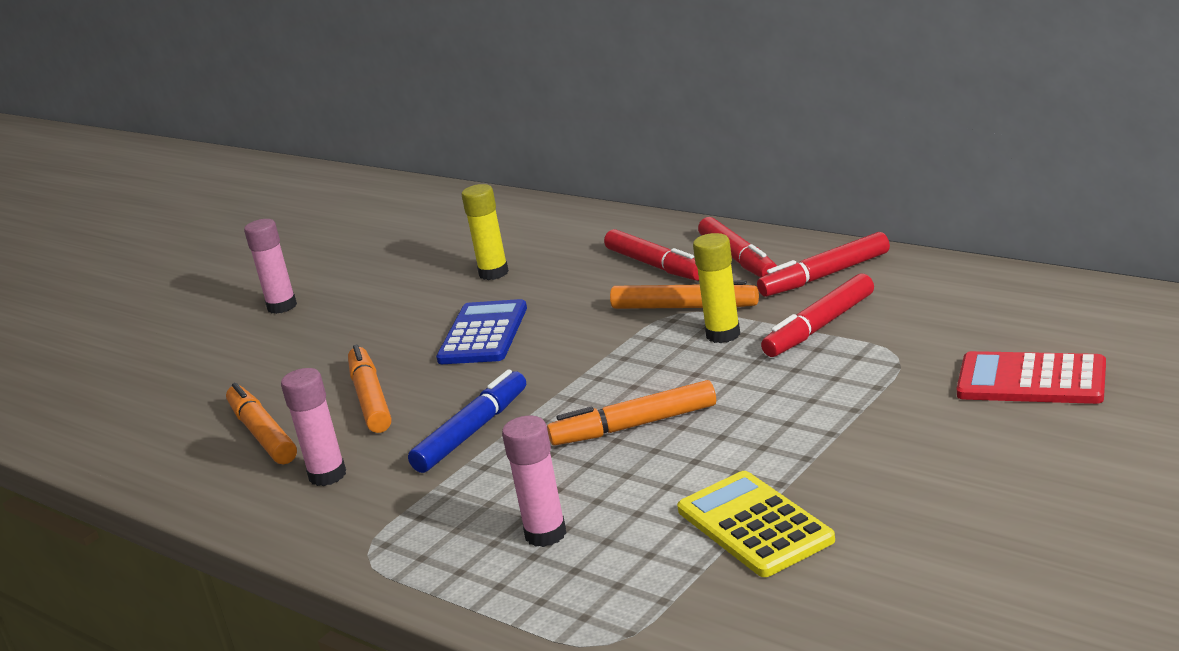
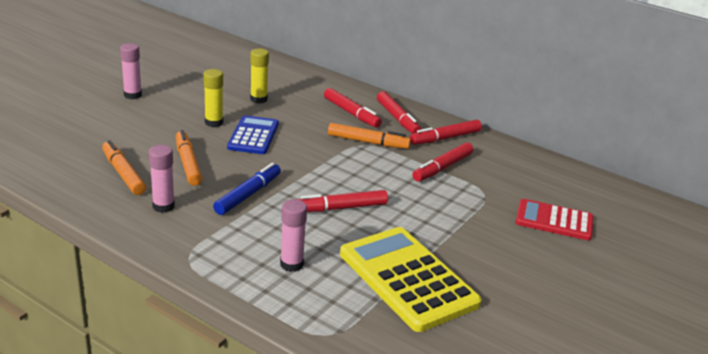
camera: 10 degrees left, 5 degrees up
orange marker [547,380,716,446] -> red marker [297,190,388,212]
yellow calculator [677,471,835,577] -> yellow calculator [340,227,482,332], size x1.64
yellow glue stick [693,233,740,343] -> yellow glue stick moved to [204,69,223,127]

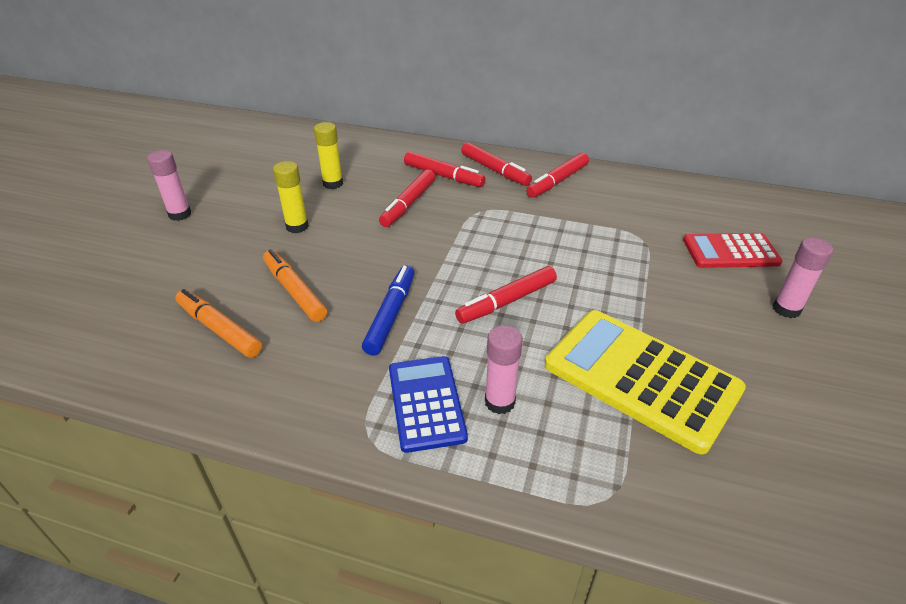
camera: 15 degrees left, 10 degrees up
pink glue stick [149,145,175,213] -> pink glue stick moved to [773,237,833,318]
blue calculator [227,115,279,154] -> blue calculator moved to [389,356,468,453]
orange marker [328,123,411,149] -> none
red marker [412,142,473,182] -> red marker moved to [379,170,435,227]

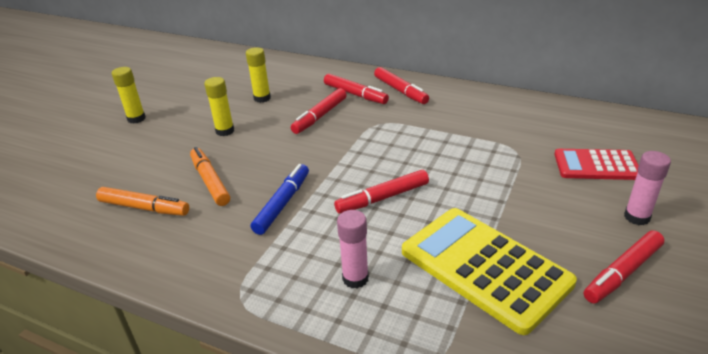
camera: 10 degrees right, 5 degrees down
pink glue stick [147,150,191,221] -> yellow glue stick [112,67,146,124]
orange marker [175,289,262,358] -> orange marker turned 150 degrees clockwise [96,187,189,216]
blue calculator [389,356,468,453] -> none
red marker [526,153,589,198] -> red marker moved to [584,231,664,304]

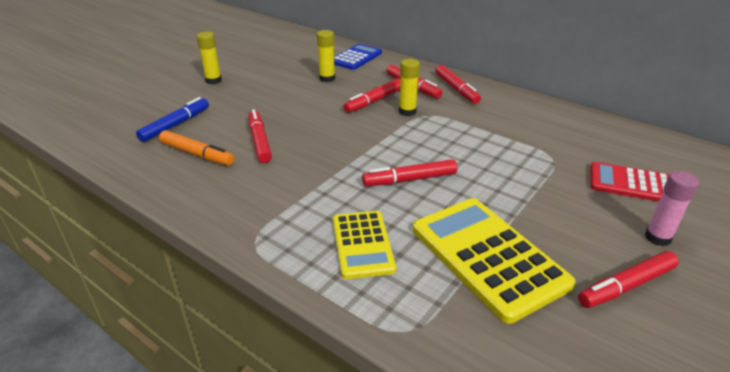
camera: 10 degrees right, 0 degrees up
orange marker [190,147,230,206] -> red marker [248,109,272,163]
yellow glue stick [204,77,234,136] -> yellow glue stick moved to [399,59,420,116]
blue marker [251,164,309,235] -> blue marker moved to [136,97,209,142]
pink glue stick [337,210,369,289] -> yellow calculator [333,211,396,279]
none -> blue calculator [334,44,382,70]

